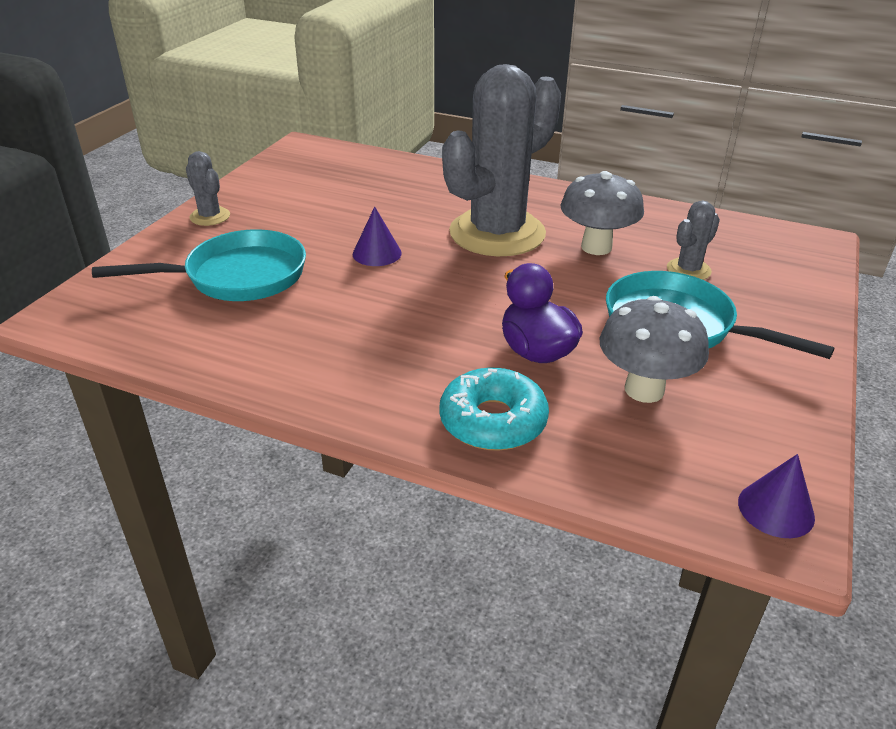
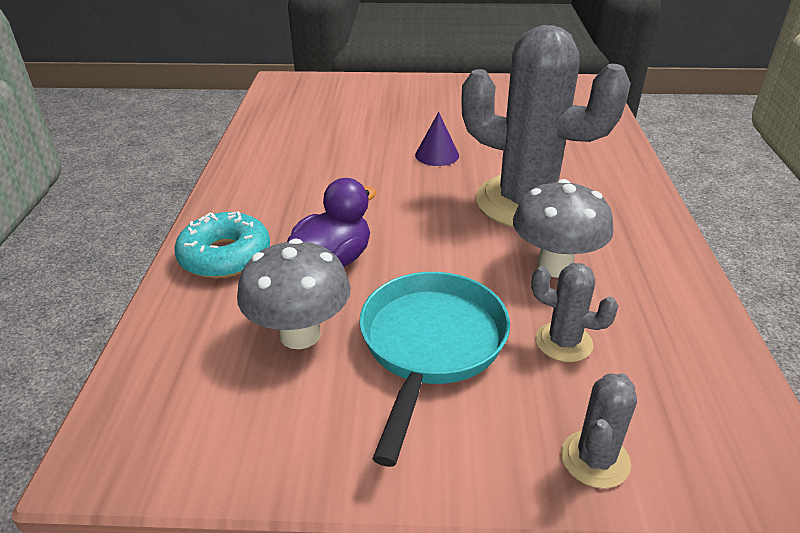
camera: 70 degrees right, 0 degrees up
turquoise pan [92,229,306,301] -> none
grey cactus [186,151,230,226] -> grey cactus moved to [561,373,637,489]
purple cone [738,454,815,538] -> none

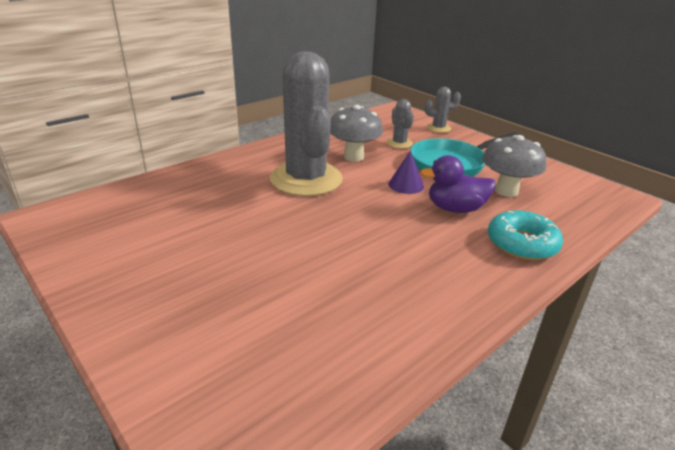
camera: 135 degrees left, 5 degrees down
purple cone [415,112,459,166] -> purple cone moved to [388,151,424,194]

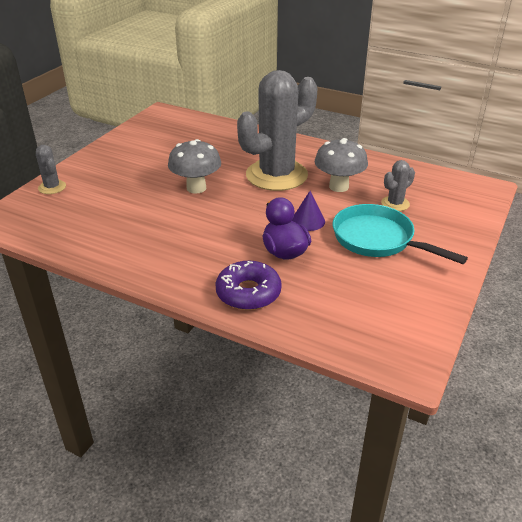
camera: 70 degrees right, 5 degrees up
grey cactus [425,87,461,133] -> grey cactus moved to [36,145,66,194]
grey mushroom [482,135,546,197] -> grey mushroom moved to [168,139,221,194]
turquoise donut [488,210,563,260] -> purple donut [215,261,282,310]

